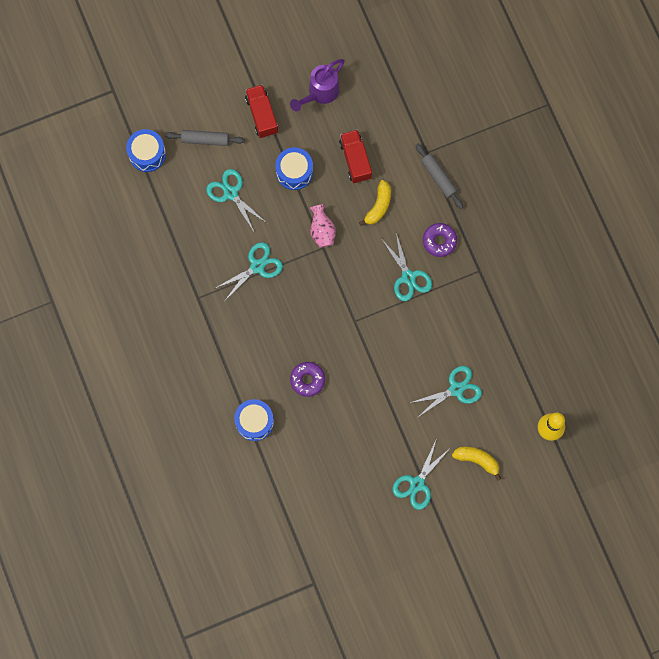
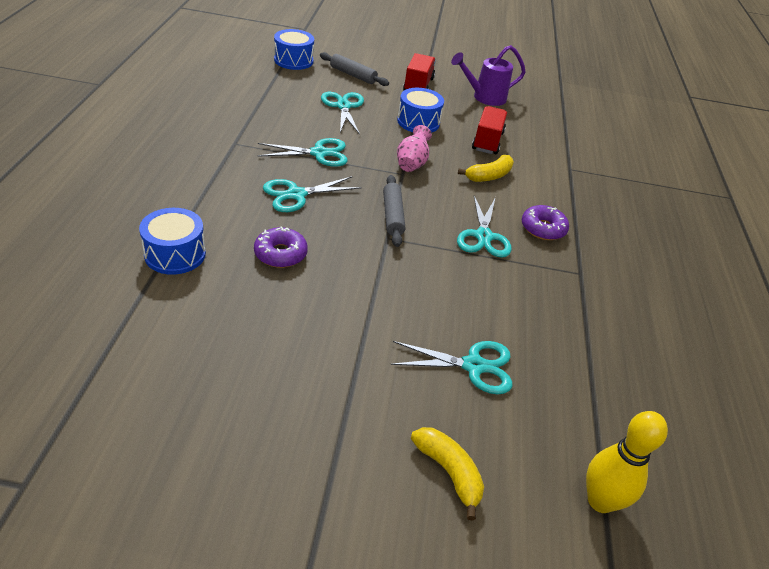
camera: 25 degrees right, 35 degrees down
turquoise scissors [392,441,449,510] -> turquoise scissors moved to [263,176,362,212]
grey rolling pin [415,144,463,209] -> grey rolling pin moved to [383,175,405,247]

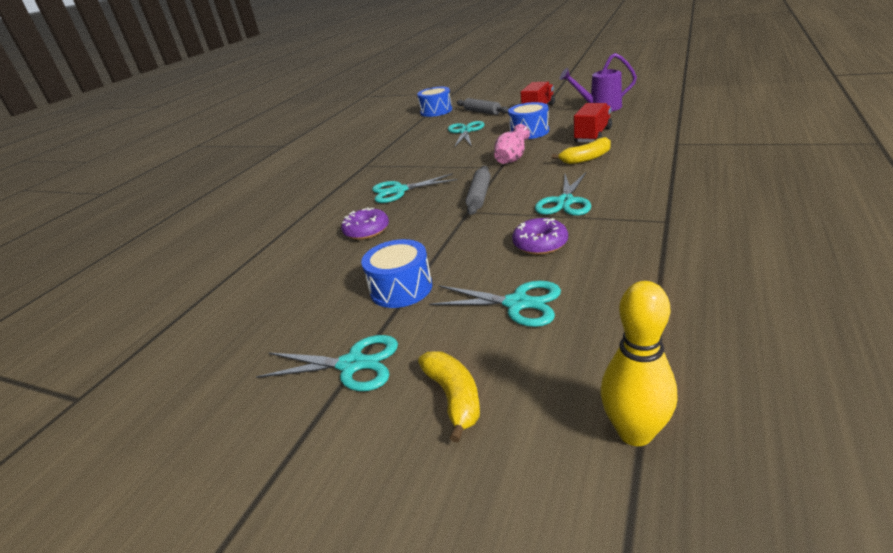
camera: 25 degrees right, 10 degrees down
blue drum [139,208,206,275] -> blue drum moved to [361,239,432,308]
turquoise scissors [257,138,348,167] -> turquoise scissors moved to [256,335,398,391]
purple donut [522,205,569,240] -> purple donut moved to [512,218,568,255]

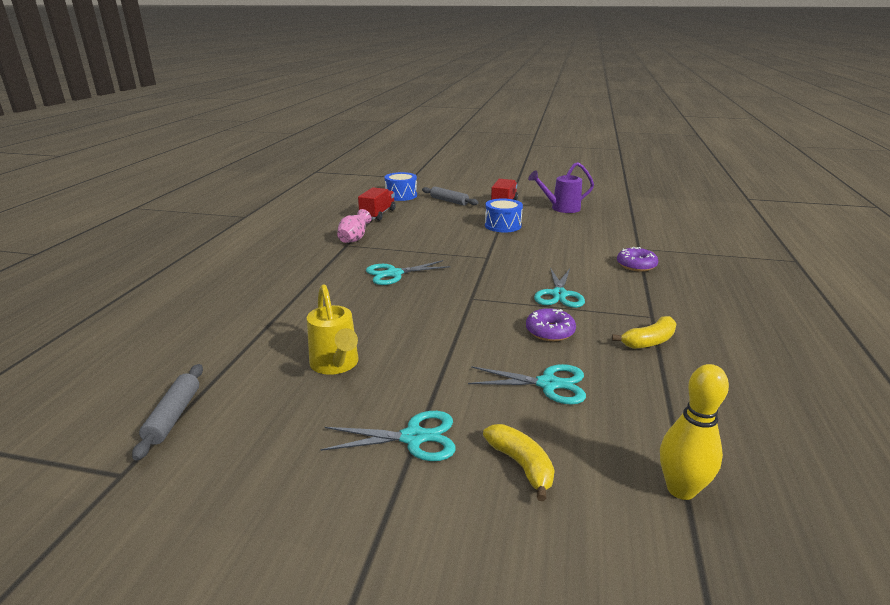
camera: 15 degrees left, 5 degrees down
purple donut [341,207,389,240] -> purple donut moved to [617,247,658,272]
blue drum [361,239,432,308] -> none
turquoise scissors [448,121,485,148] -> none
grey rolling pin [466,165,491,215] -> grey rolling pin moved to [132,364,203,461]
pink vase [494,124,530,164] -> pink vase moved to [337,209,372,243]
yellow banana [552,137,611,164] -> yellow banana moved to [612,316,677,349]
red truck [574,103,612,143] -> red truck moved to [358,187,396,221]
none -> yellow watering can [307,284,359,375]

